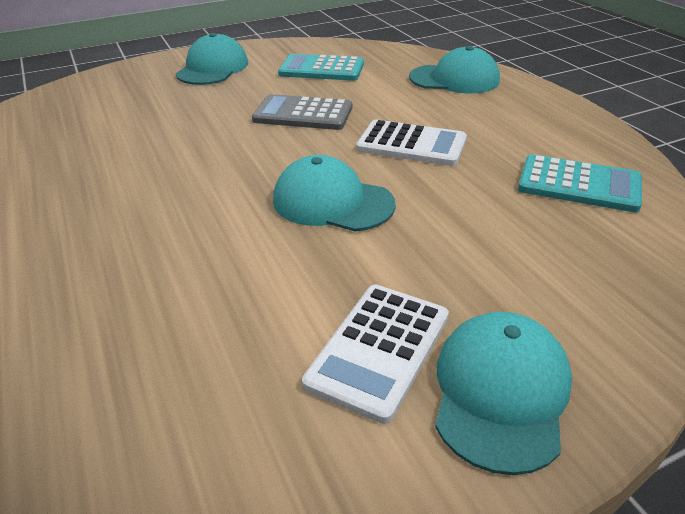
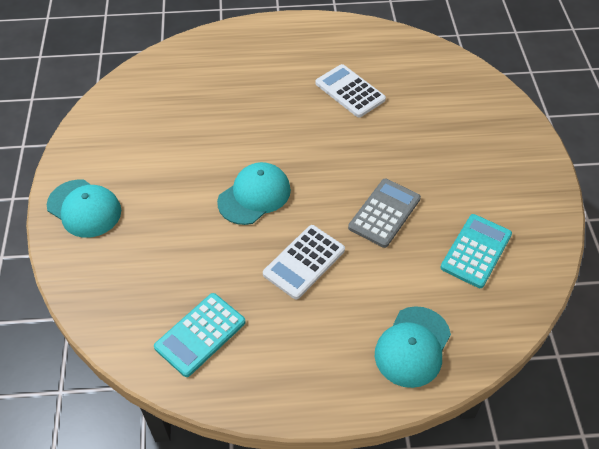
camera: 110 degrees right, 15 degrees up
turquoise cap [176,33,248,85] -> none
white calculator [302,285,449,424] -> white calculator moved to [315,64,386,117]

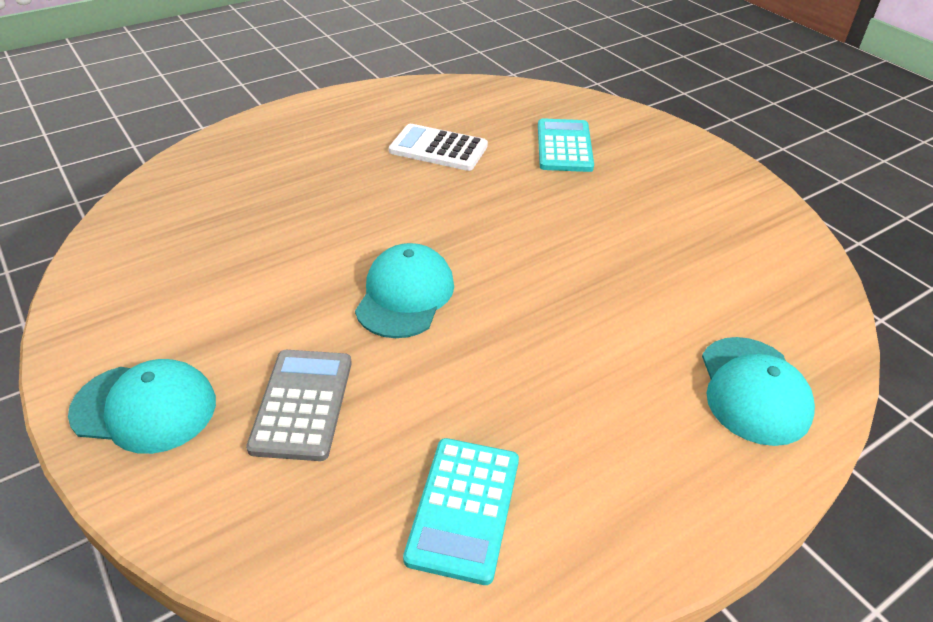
camera: 30 degrees left, 10 degrees down
white calculator [263,225,345,299] -> none
grey calculator [348,179,421,248] -> grey calculator moved to [246,350,352,461]
turquoise calculator [440,214,512,288] -> turquoise calculator moved to [538,118,594,172]

